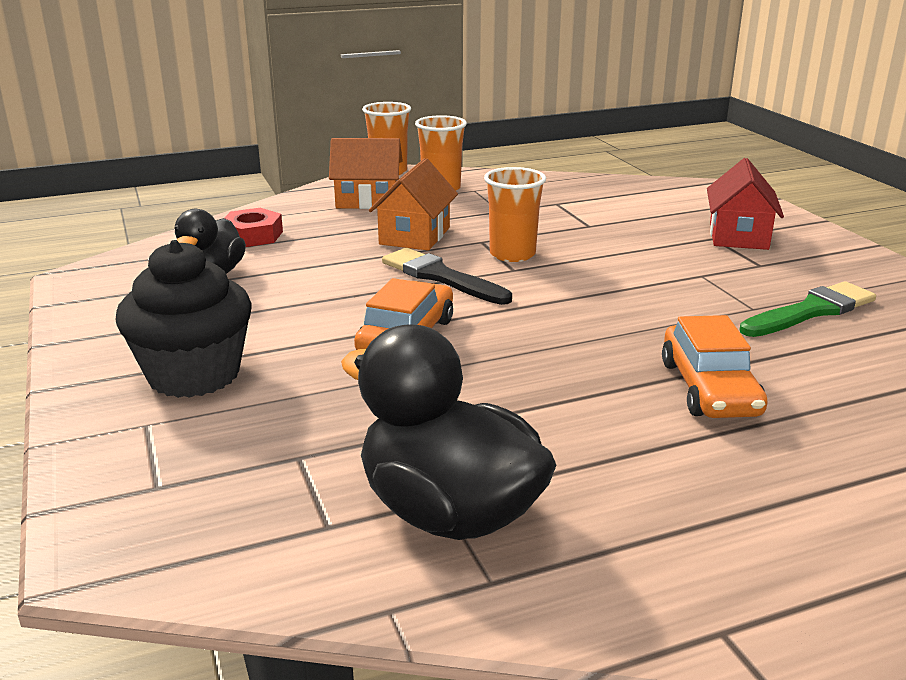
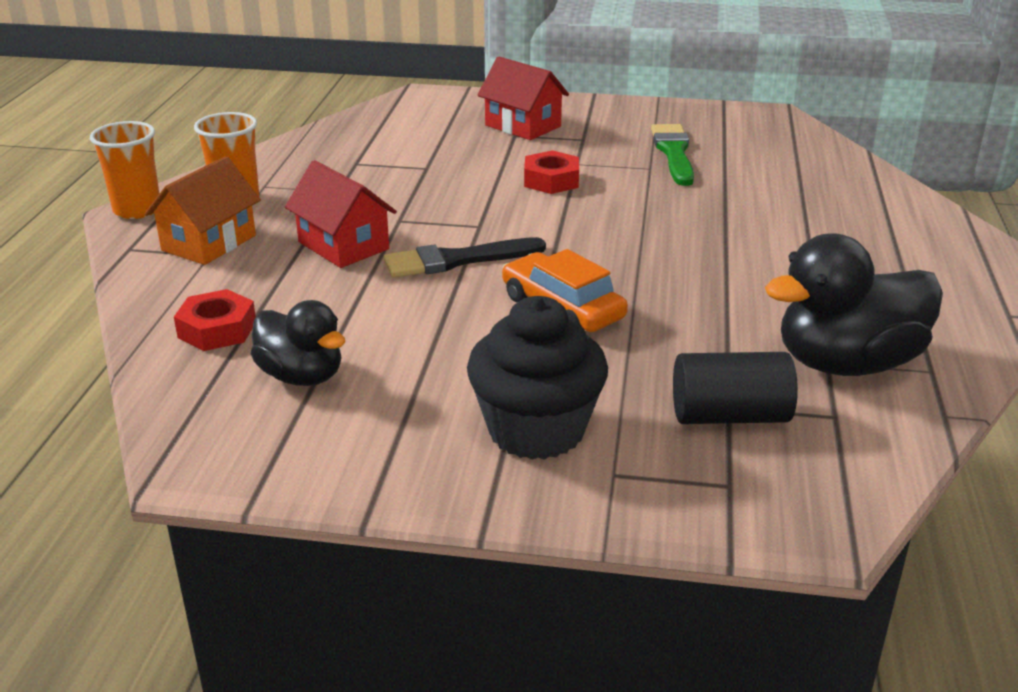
camera: 60 degrees left, 5 degrees up
orange house [369,158,458,250] -> red house [285,160,397,268]
orange cup [484,167,546,262] -> none
orange car [662,315,768,418] -> none
none -> red nut [524,150,579,194]
none -> black cylinder [673,352,798,424]

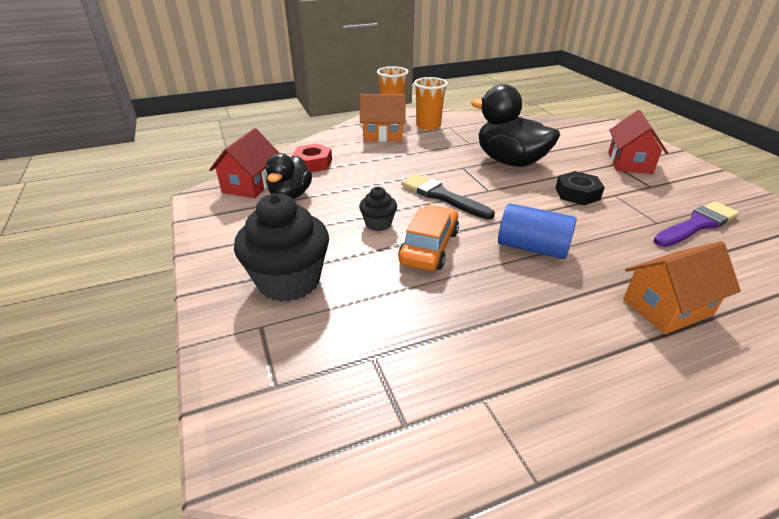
camera: 60 degrees right, 5 degrees up
red house [285,160,397,268] -> red house moved to [209,128,279,198]
red nut [524,150,579,194] -> black nut [556,171,605,205]
green brush [651,124,694,186] -> purple brush [654,202,739,247]
black cylinder [673,352,798,424] -> none
black duck [765,233,943,376] -> black duck moved to [471,84,560,167]
none -> black cupcake [359,187,397,231]
none -> blue cylinder [498,203,577,259]
none -> orange house [623,241,741,334]

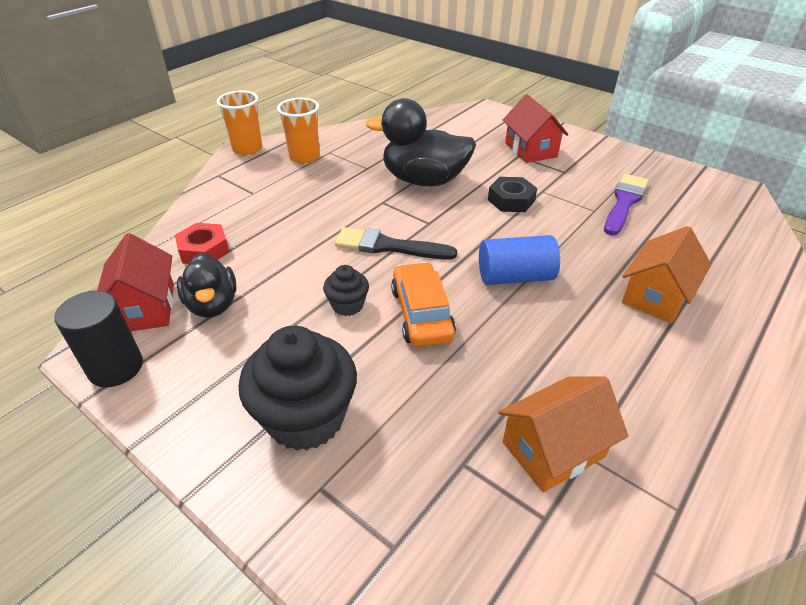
camera: 30 degrees left, 5 degrees up
orange house [360,94,406,142] -> orange house moved to [498,376,628,492]
none -> black cylinder [54,291,143,387]

